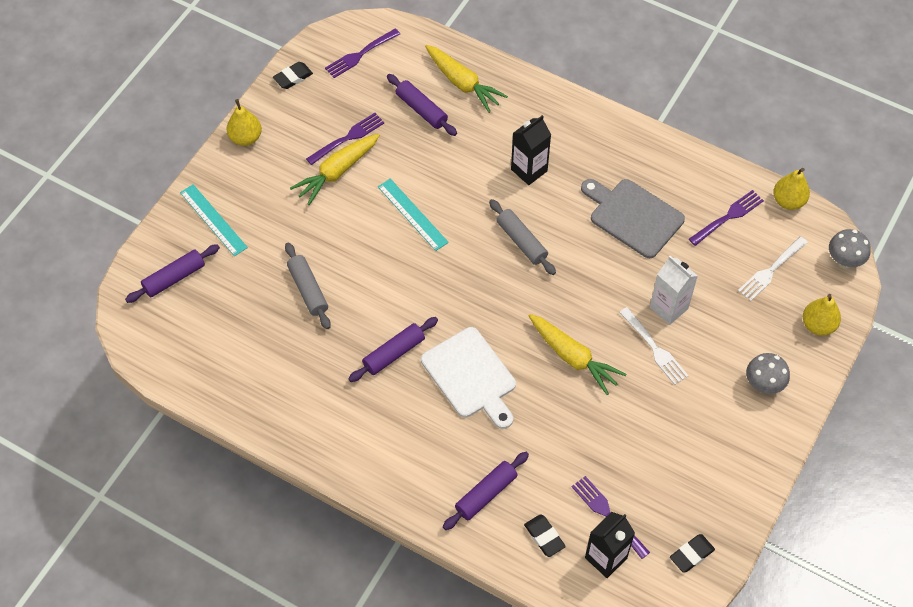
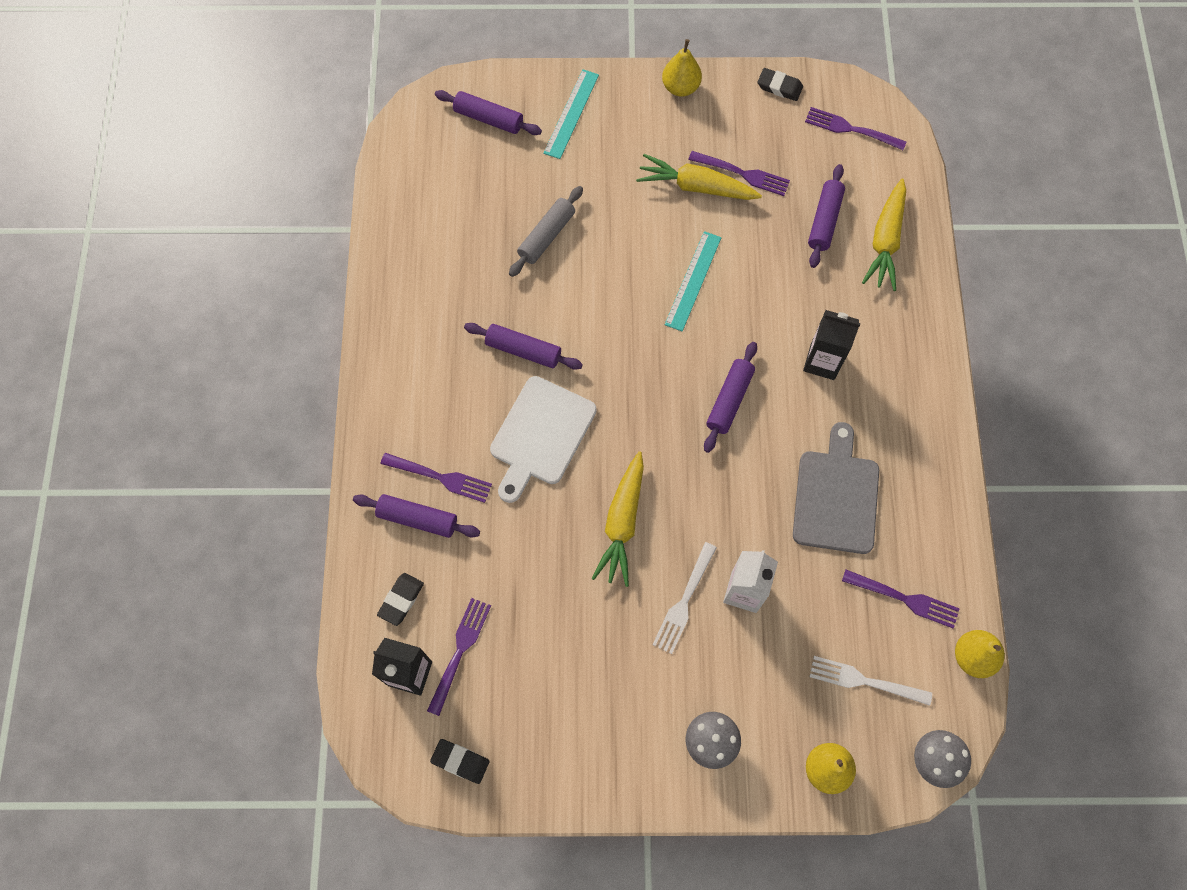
camera: 60 degrees right, 10 degrees up
grey rolling pin [489,199,556,275] -> purple rolling pin [704,342,757,453]
none -> purple fork [380,453,492,503]

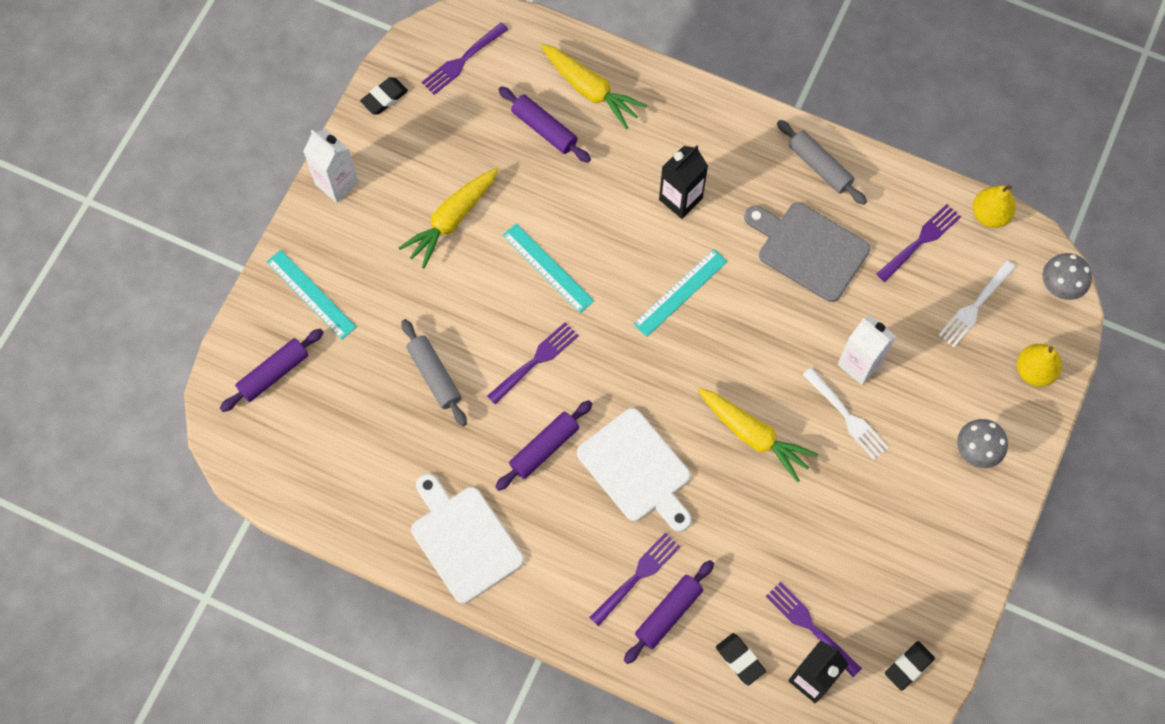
camera: 65 degrees left, 0 degrees up
yellow pear [662,39,702,97] -> white carton [303,130,359,203]
purple fork [688,151,790,196] -> purple fork moved to [487,322,579,404]
purple rolling pin [704,342,757,453] -> turquoise ruler [633,249,728,337]
none -> white cutting board [411,474,524,604]
none -> grey rolling pin [777,120,867,205]

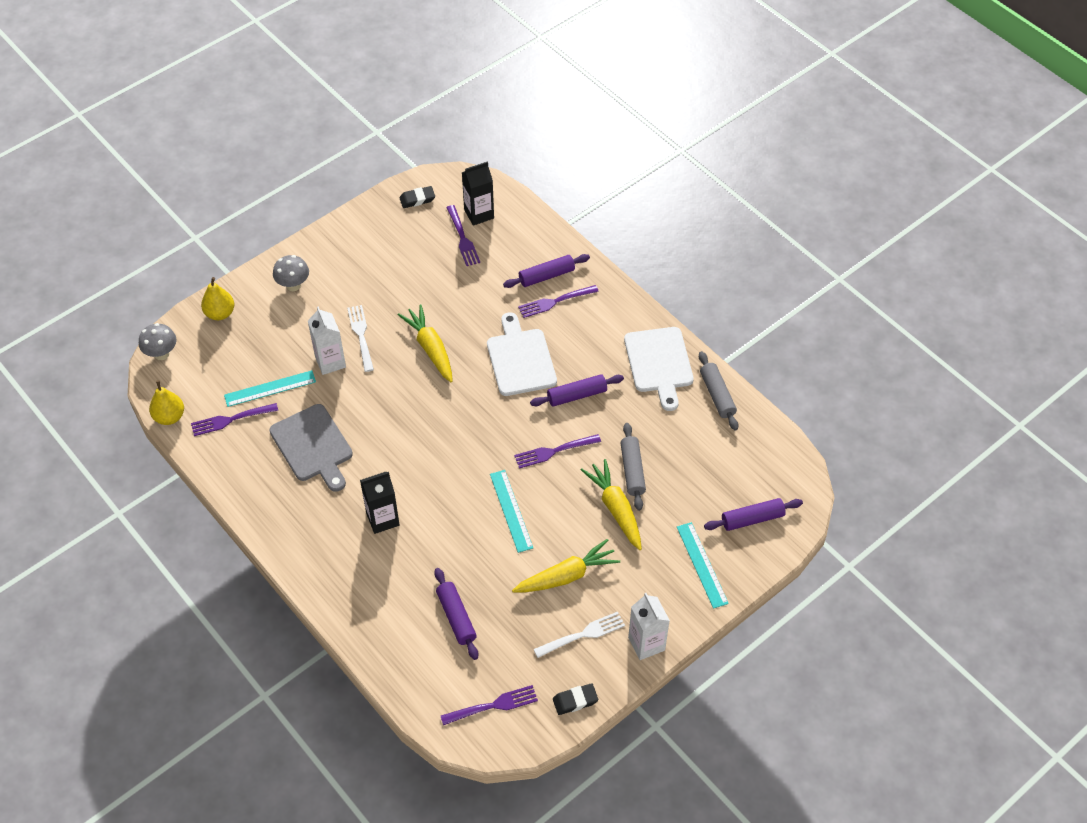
camera: 155 degrees left, 15 degrees down
yellow carrot [541,44,647,129] -> yellow carrot moved to [581,459,642,550]
turquoise ruler [633,249,728,337] -> turquoise ruler moved to [224,370,316,407]
black eraser [716,633,766,686] -> none
grey rolling pin [777,120,867,205] -> grey rolling pin moved to [699,351,738,431]
white fork [938,260,1016,347] -> white fork moved to [534,611,625,658]

